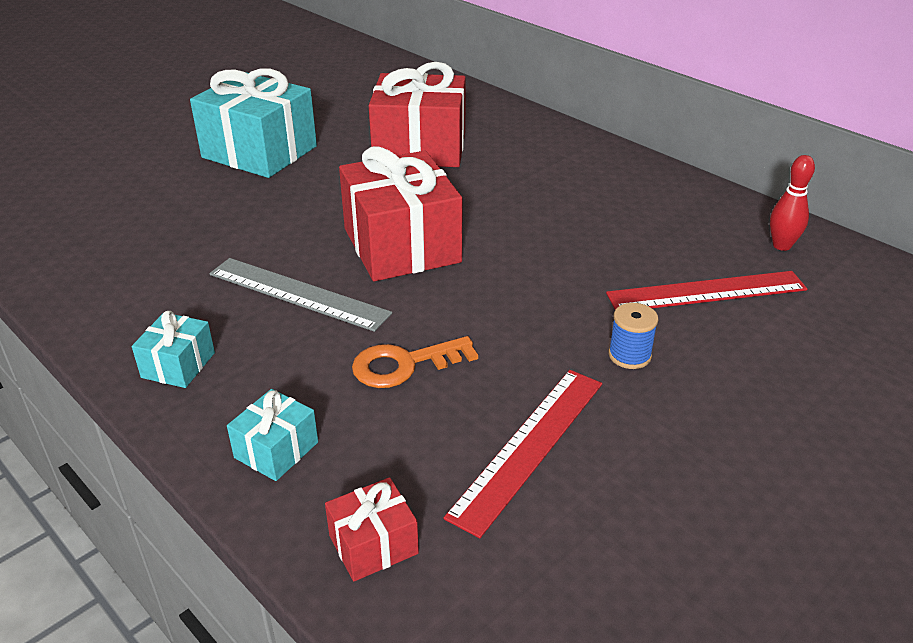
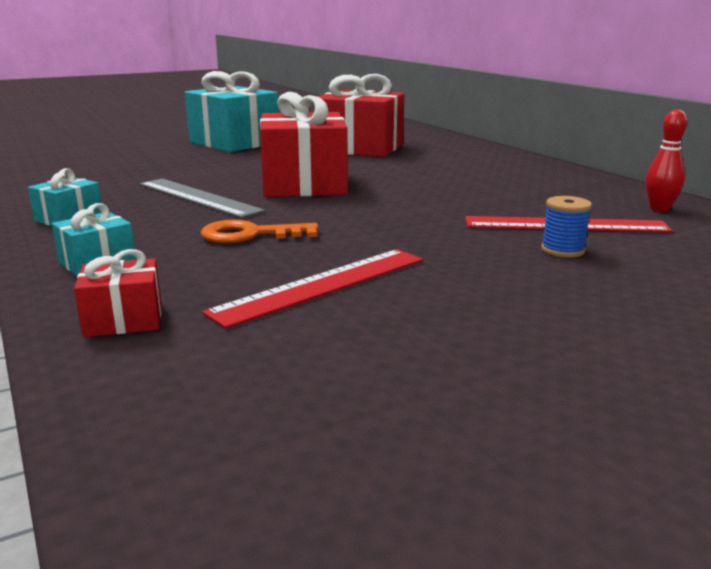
camera: 15 degrees right, 15 degrees down
blue spool [609,303,658,369] -> blue spool moved to [541,196,592,258]

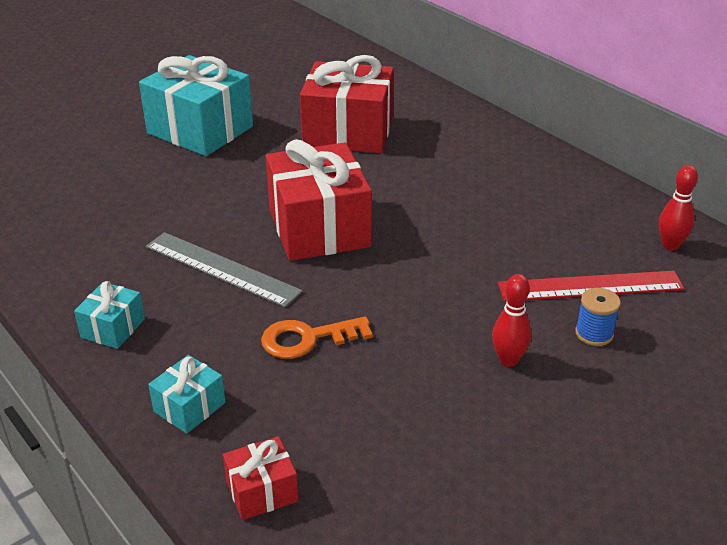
camera: 10 degrees left, 15 degrees up
red ruler [202,249,423,329] -> none
none -> red bowling pin [492,274,531,367]

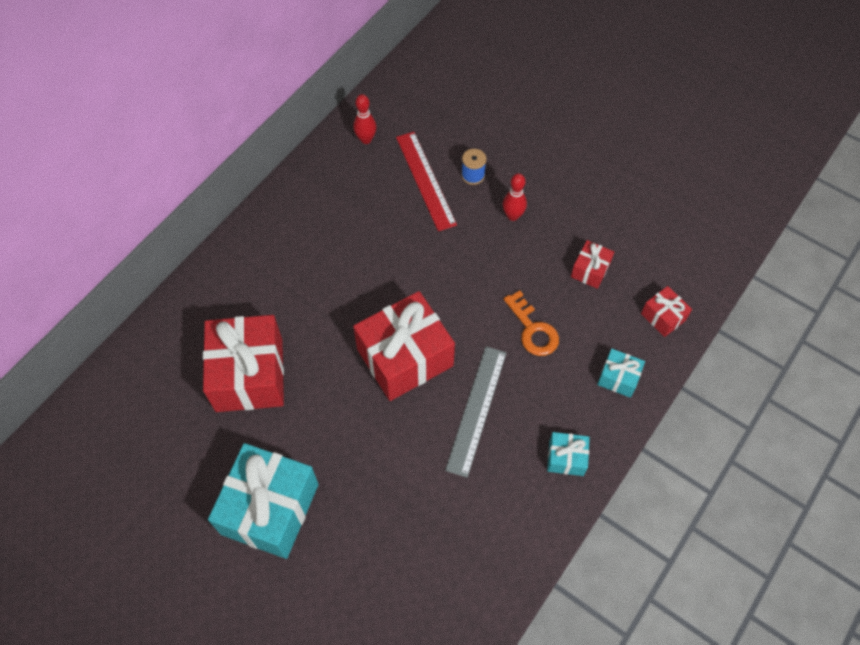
camera: 105 degrees left, 25 degrees up
none -> red gift [571,240,614,289]

